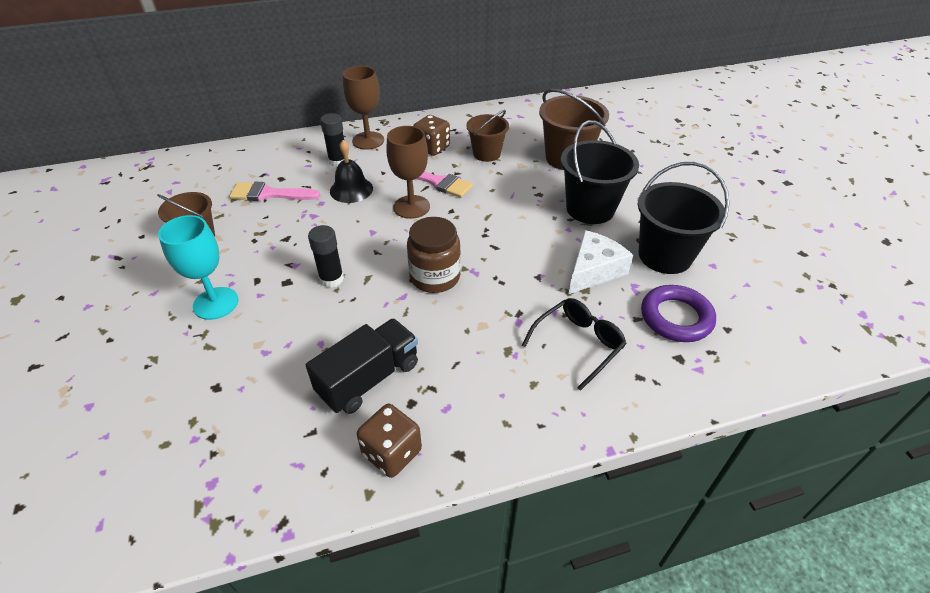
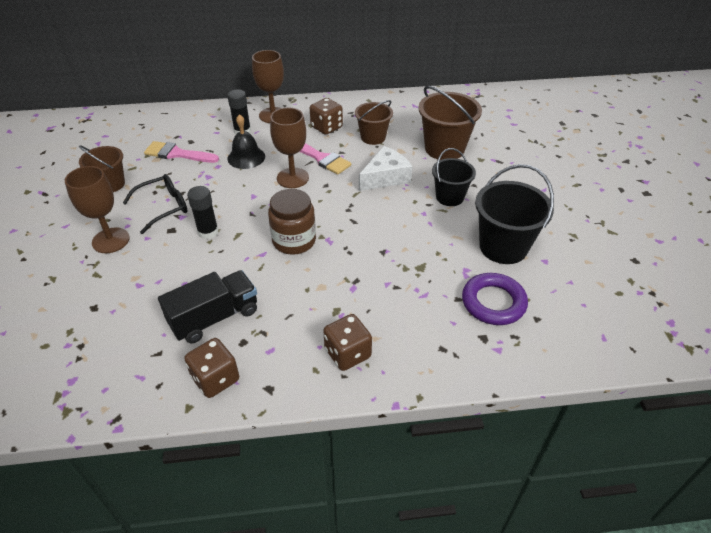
camera: 10 degrees right, 0 degrees up
turquoise goblet [158,215,238,320] -> brown goblet [65,166,130,253]
black glasses [522,298,627,391] -> black glasses moved to [123,174,187,234]
black bucket [561,120,639,224] -> black bucket [432,148,476,206], size x0.64
white cheese [569,230,633,294] -> white cheese moved to [359,146,413,191]
none -> brown dice [323,314,372,371]

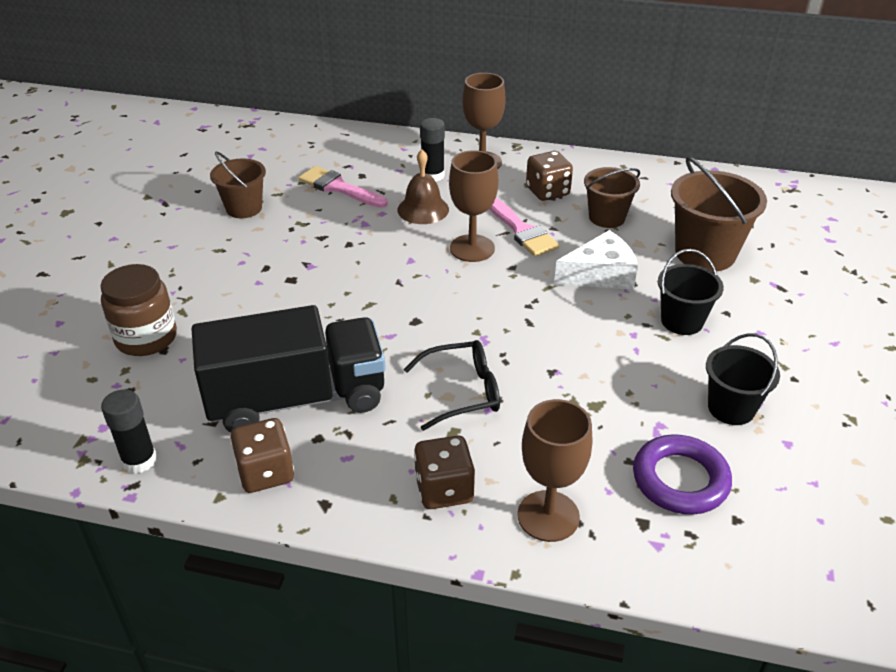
camera: 20 degrees right, 5 degrees down
brown goblet [65,166,130,253] -> brown goblet moved to [517,399,592,542]
black glasses [123,174,187,234] -> black glasses moved to [404,340,500,431]
black truck [158,270,257,343] -> black truck [192,305,386,433], size x1.51
black glue stick [187,186,219,239] -> black glue stick moved to [101,389,157,474]
black bell [228,114,265,169] -> brown bell [397,150,449,224]
brown jar [268,189,316,255] -> brown jar moved to [100,264,177,356]
black bucket [475,164,554,264] -> black bucket [706,333,780,425], size x0.64

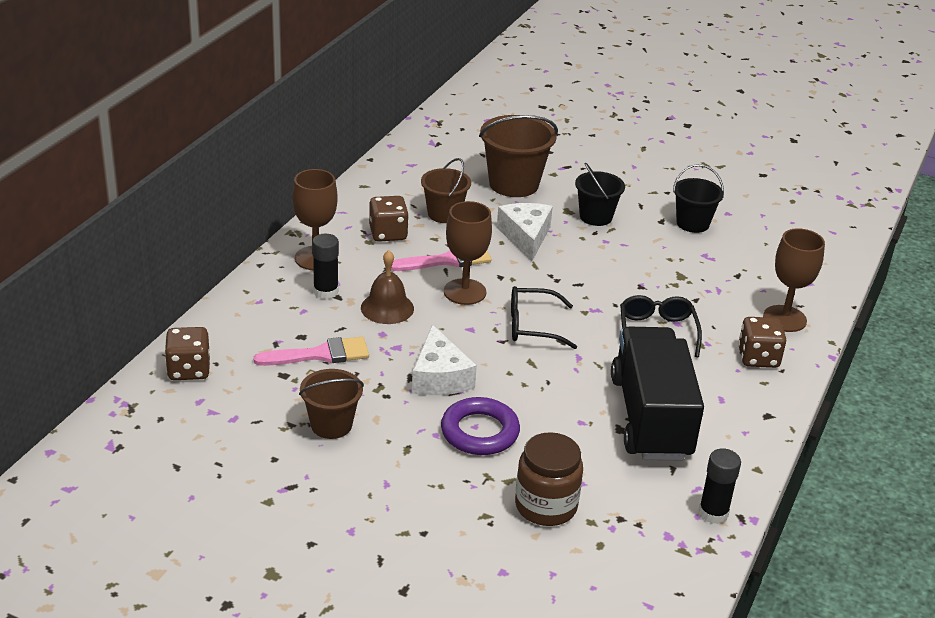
camera: 80 degrees left, 5 degrees down
brown dice [230,418,294,493] -> brown dice moved to [165,327,210,380]
pink brush [298,166,388,208] -> pink brush turned 150 degrees counterclockwise [253,337,369,366]
purple ring [633,434,732,514] -> purple ring moved to [441,397,520,455]
none -> white cheese [412,324,477,395]
none -> black glasses [511,286,577,349]

